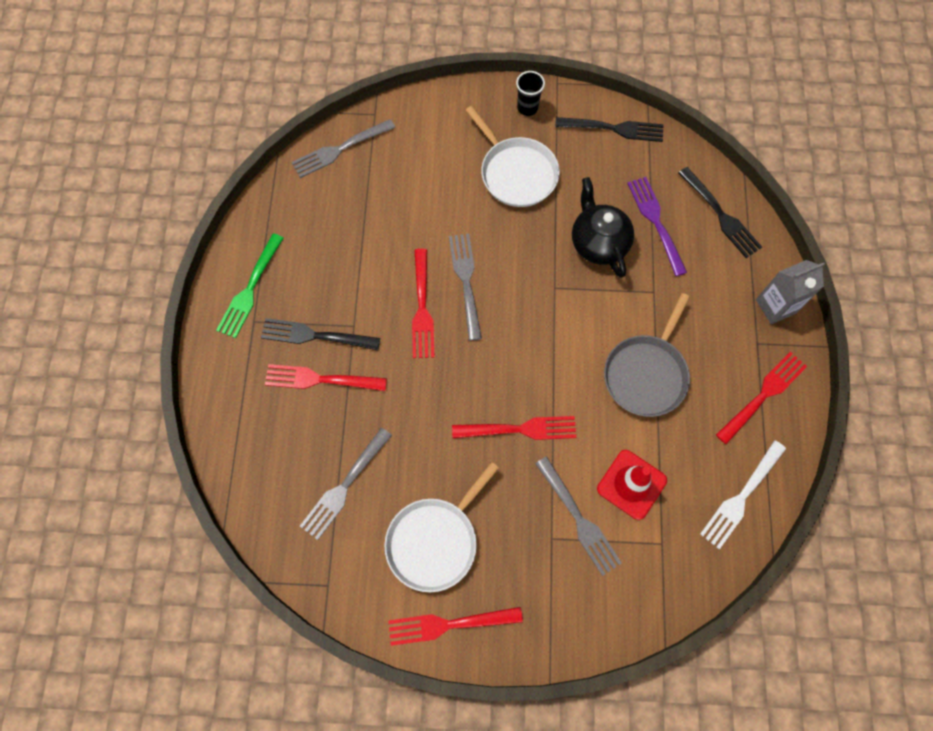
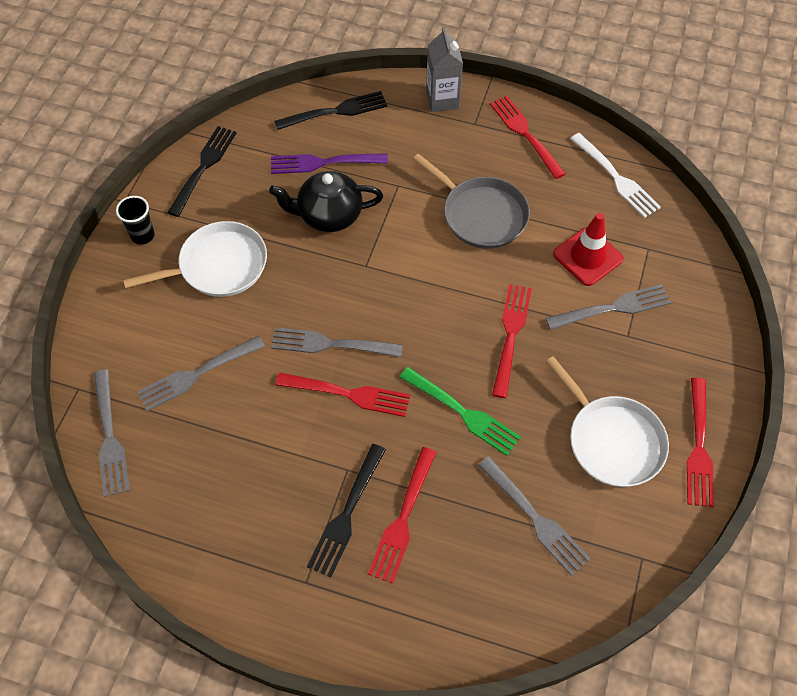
camera: 75 degrees left, 10 degrees down
green fork [216,233,284,338] -> green fork moved to [400,367,521,456]
none -> grey fork [137,336,265,411]

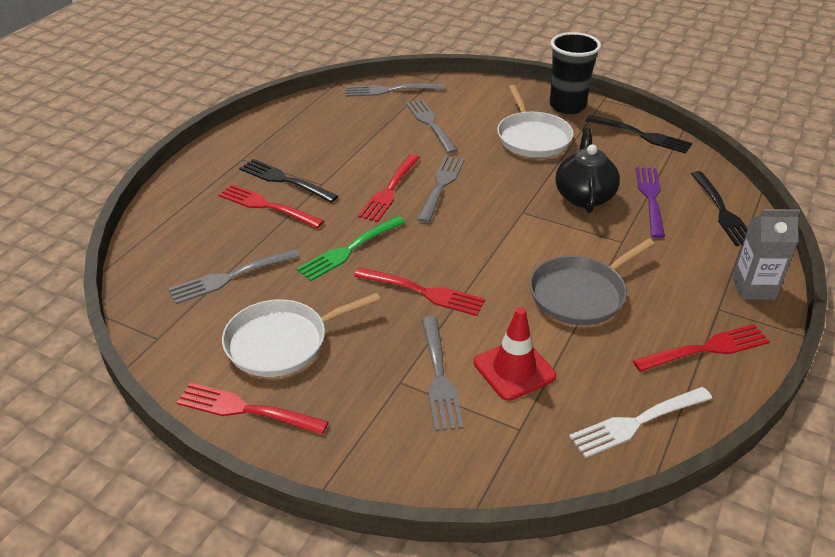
camera: 100 degrees right, 20 degrees down
black cup [116,196,155,245] -> black cup [550,32,601,114], size x1.82

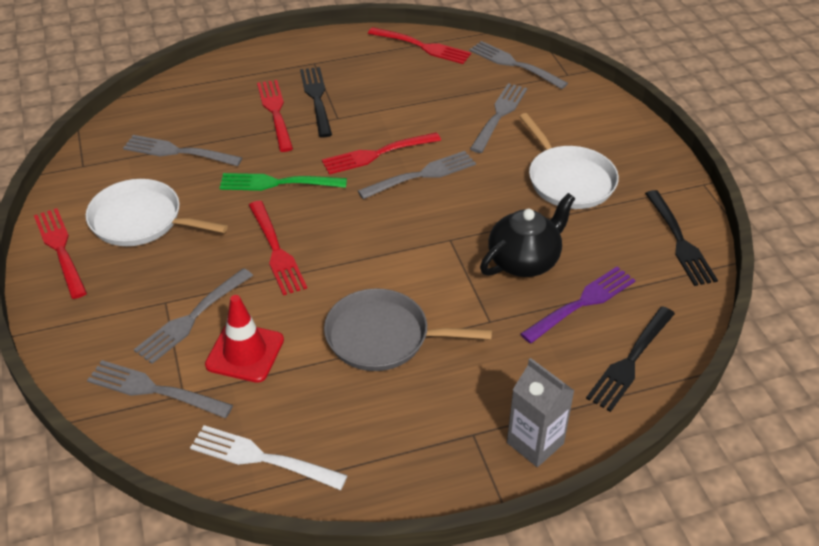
camera: 45 degrees right, 5 degrees up
white pan [497,85,574,158] -> white pan turned 60 degrees counterclockwise [519,113,619,209]
black cup [550,32,601,114] -> none
red fork [633,324,770,372] -> red fork moved to [368,27,471,64]
none -> grey fork [87,360,233,418]

